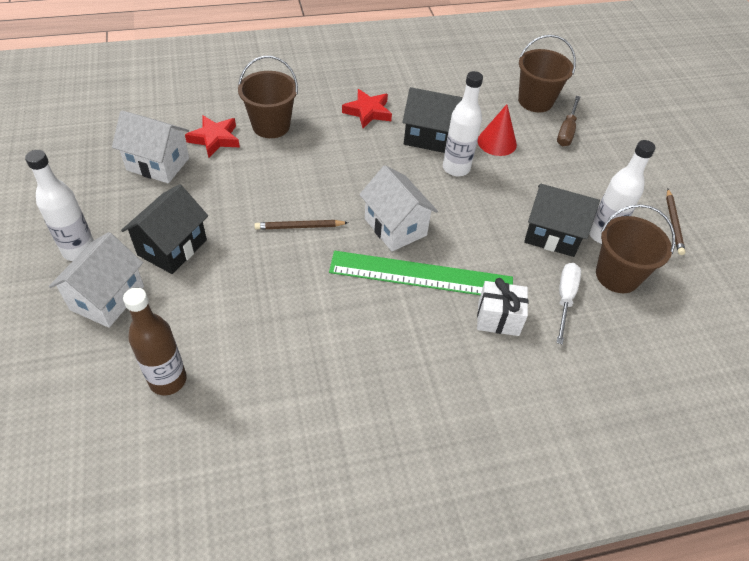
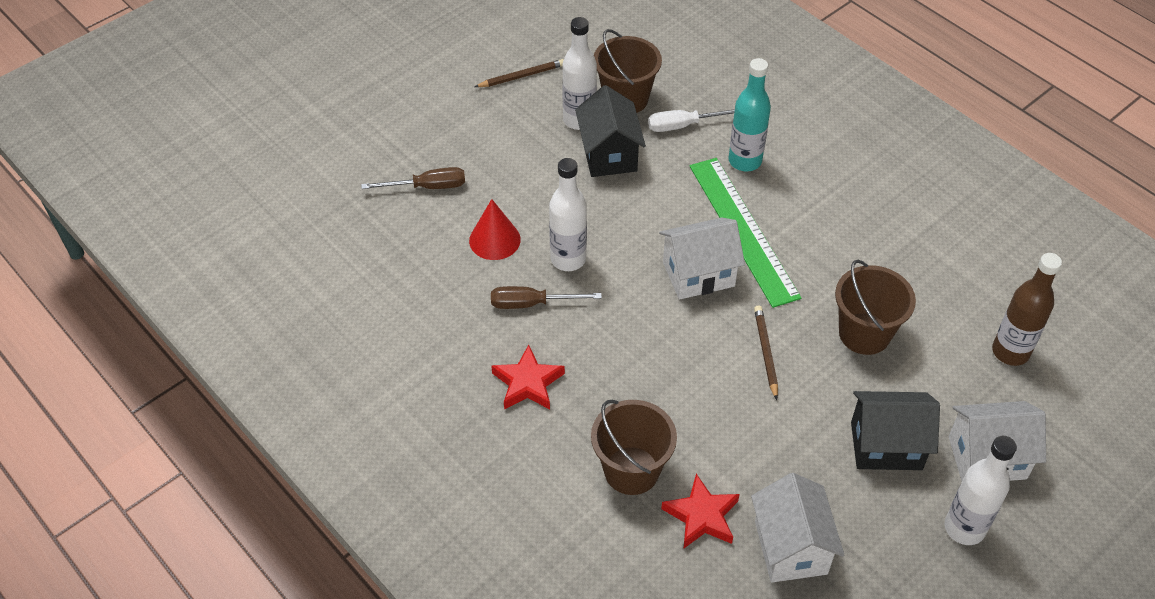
camera: 115 degrees left, 0 degrees up
brown pencil [254,220,348,230] -> brown pencil turned 150 degrees counterclockwise [754,305,778,400]
white house [359,165,438,251] -> white house turned 45 degrees clockwise [659,218,745,300]
black house [402,87,462,153] -> brown screwdriver [491,286,602,309]
white gift [477,278,528,336] -> turquoise bottle [729,58,771,171]
brown bucket [518,35,576,112] -> brown bucket moved to [835,260,916,355]

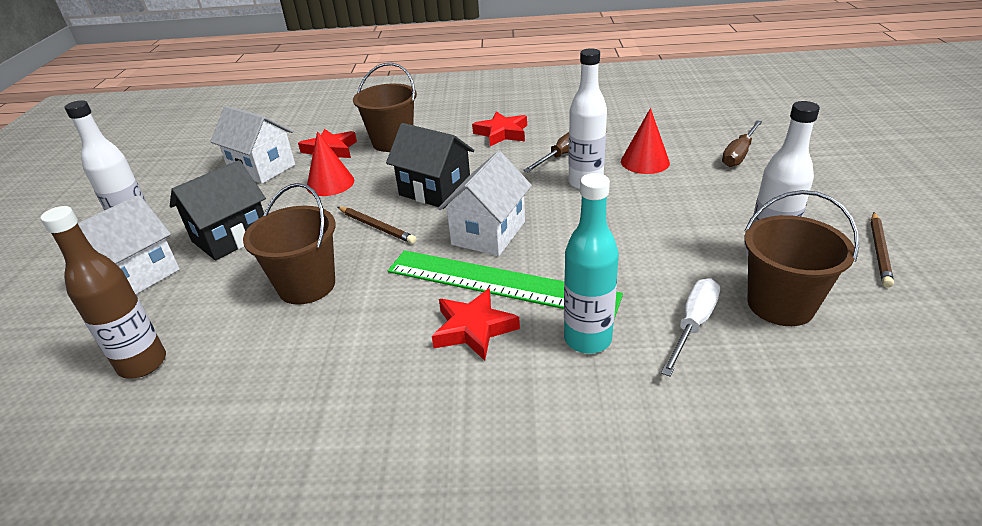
camera: 135 degrees right, 15 degrees down
black house [575,85,646,177] -> black house moved to [386,123,474,209]
none -> red cone [307,131,354,196]
none -> red star [432,288,520,361]

